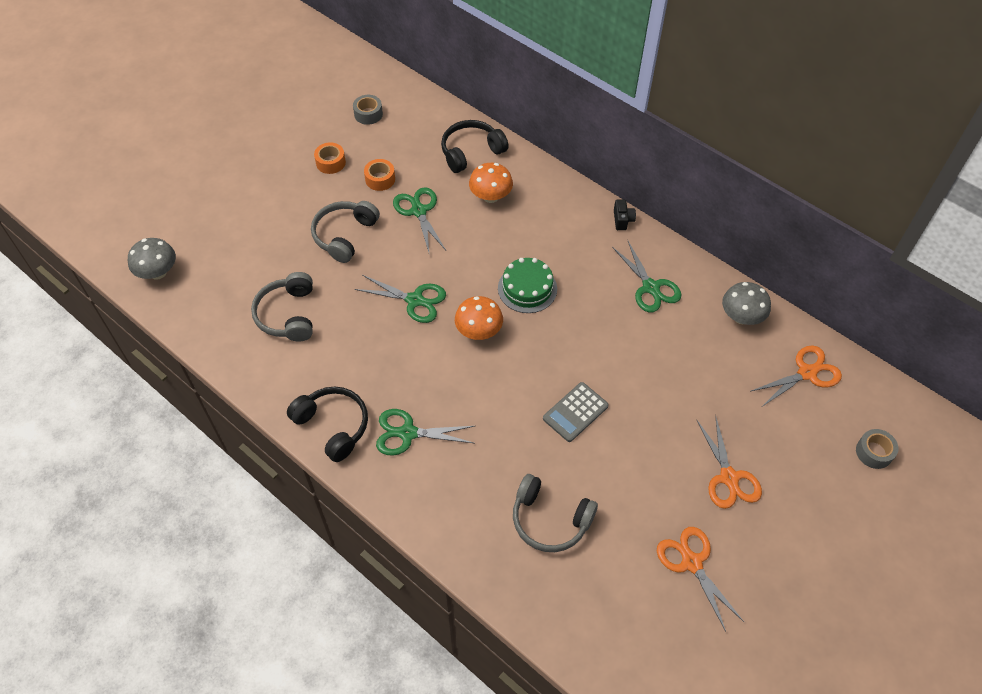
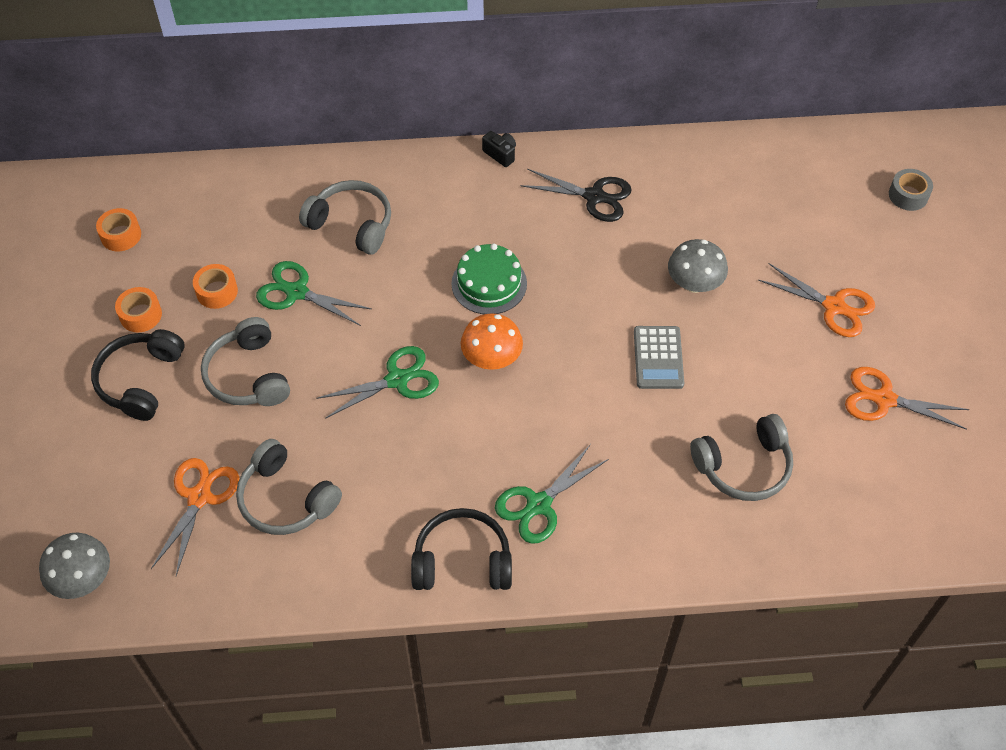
camera: 45 degrees left, 0 degrees up
grey tape [353,95,383,125] -> orange tape [96,208,141,251]
black headphones [441,120,509,173] -> black headphones moved to [91,329,185,421]
orange mushroom [469,163,513,203] -> grey headphones [299,180,391,255]
green scissors [612,241,682,312] -> black scissors [520,169,632,222]
grey mushroom [722,282,771,325] -> grey mushroom moved to [668,239,728,293]
orange scissors [751,346,842,407] -> orange scissors moved to [151,458,239,576]

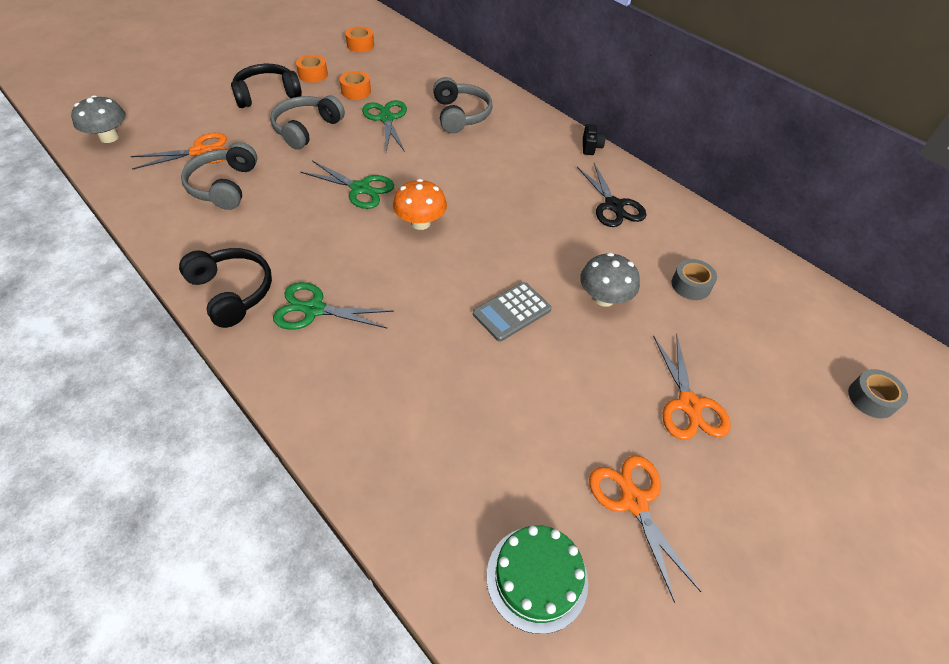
camera: 50 degrees right, 5 degrees down
green cake [451,244,527,314] -> green cake moved to [487,525,588,634]
grey headphones [690,414,793,501] -> none
none -> grey tape [671,259,717,300]

